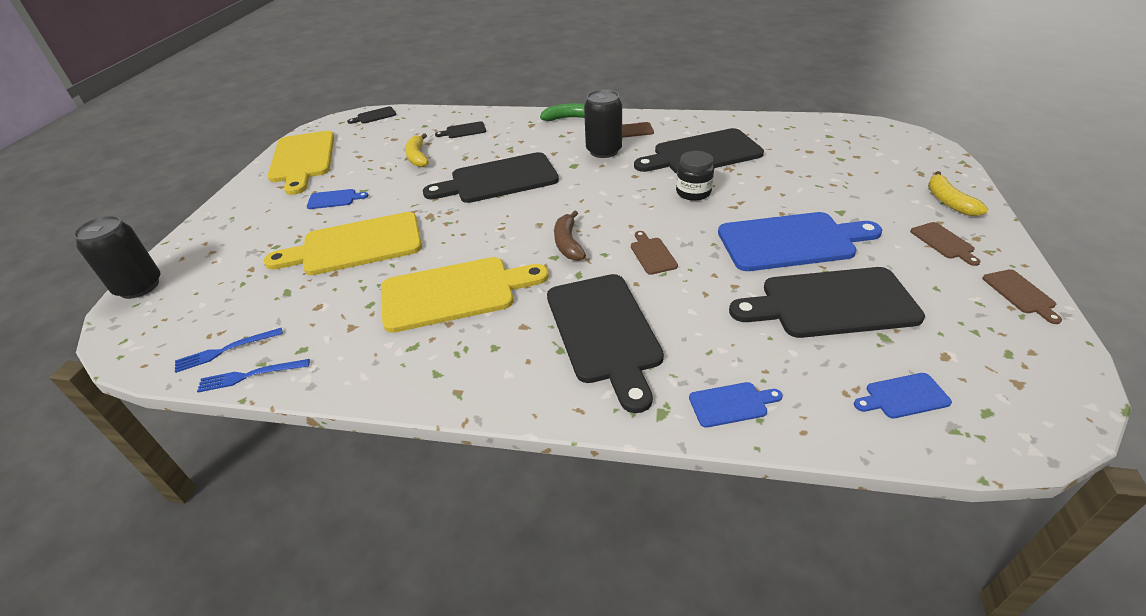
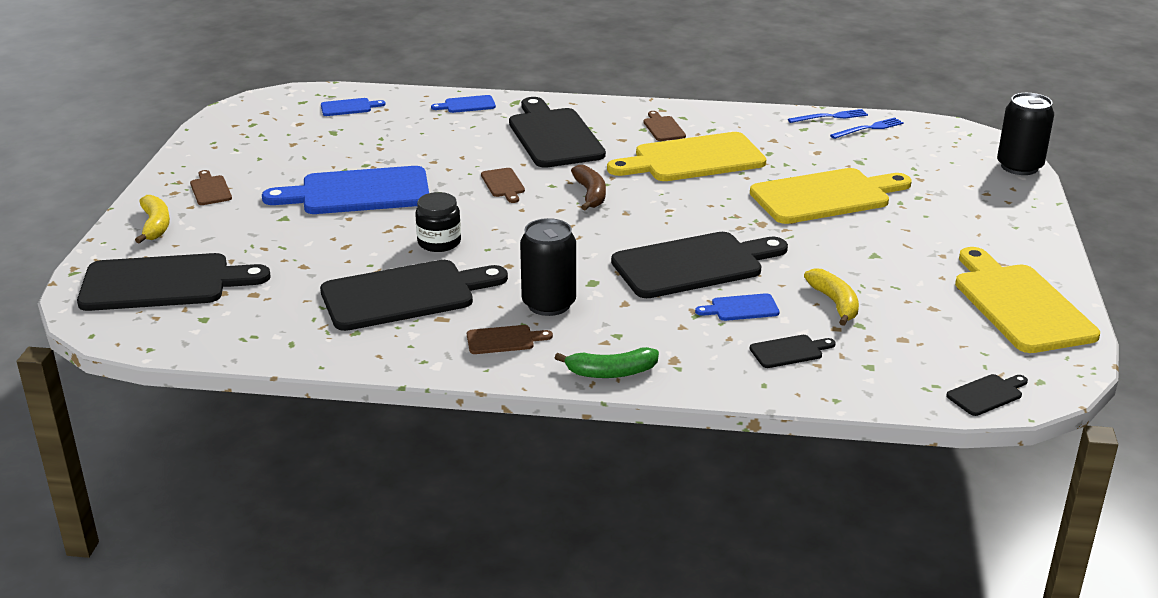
camera: 175 degrees right, 10 degrees down
blue cutting board [307,189,368,209] -> blue cutting board moved to [695,293,780,321]
black cutting board [729,267,925,338] -> black cutting board moved to [77,253,271,311]
brown cutting board [983,269,1062,324] -> brown cutting board moved to [643,111,686,141]

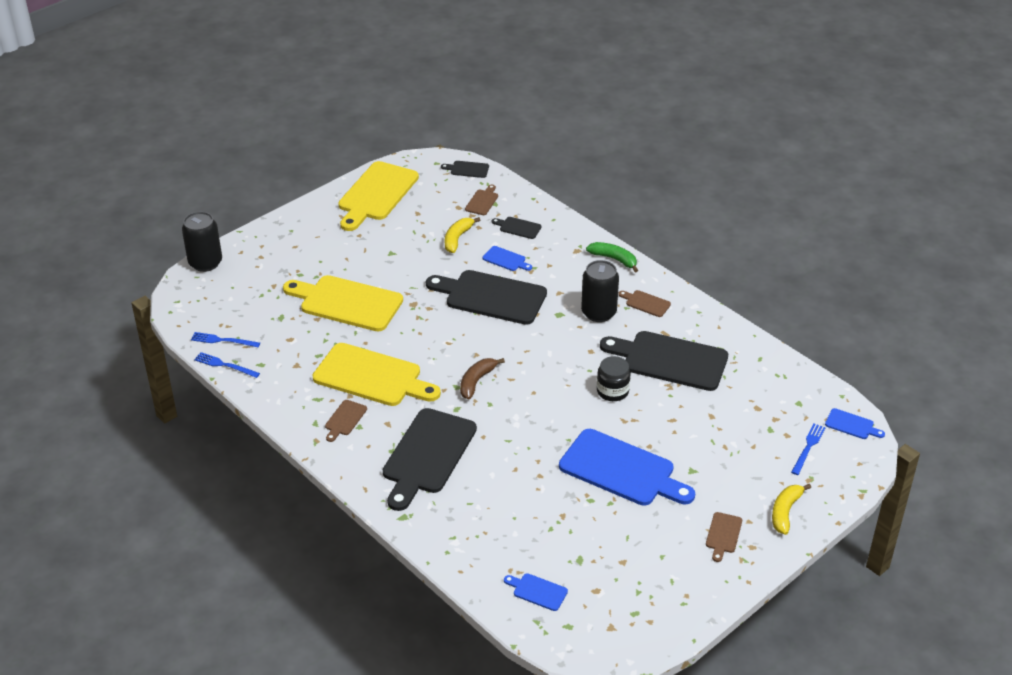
camera: 140 degrees left, 10 degrees up
black cutting board [77,253,271,311] -> blue fork [791,424,826,475]
blue cutting board [431,95,496,113] -> blue cutting board moved to [825,408,885,439]
brown cutting board [481,168,525,203] -> brown cutting board moved to [465,184,498,215]

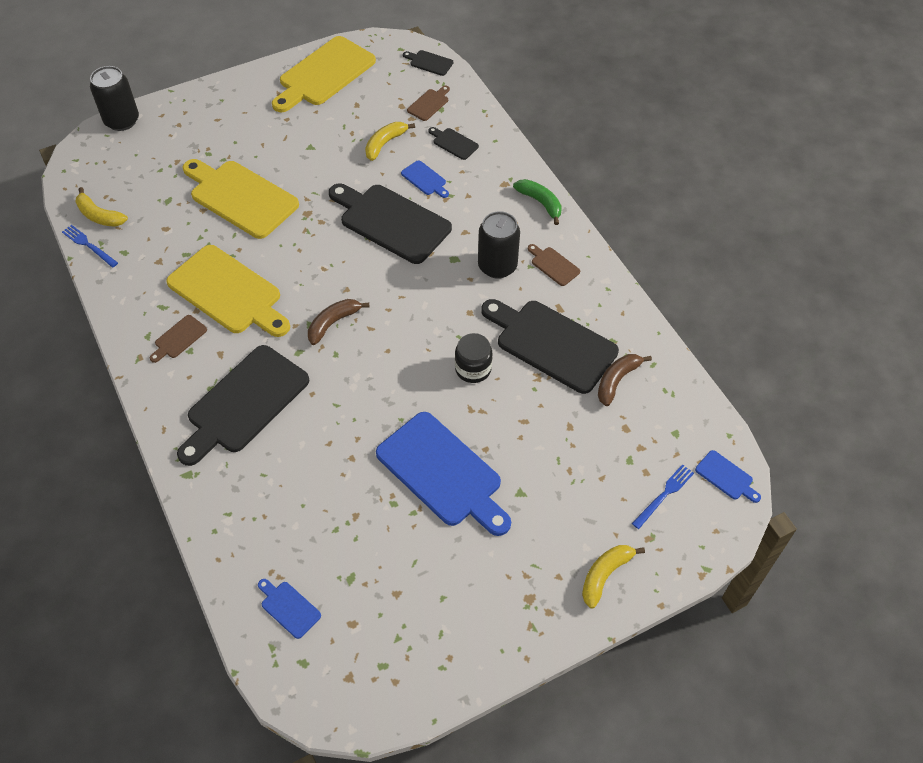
camera: 15 degrees right, 15 degrees up
blue fork [191,332,260,347] -> yellow banana [75,187,128,227]
brown cutting board [706,512,742,562] -> none
none -> brown banana [598,354,652,406]

